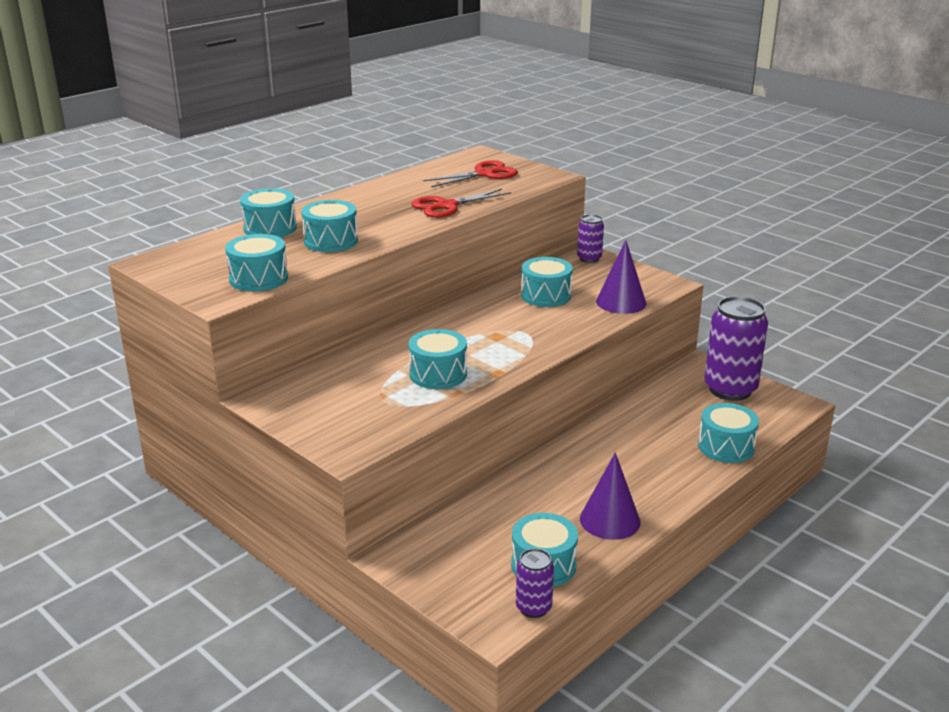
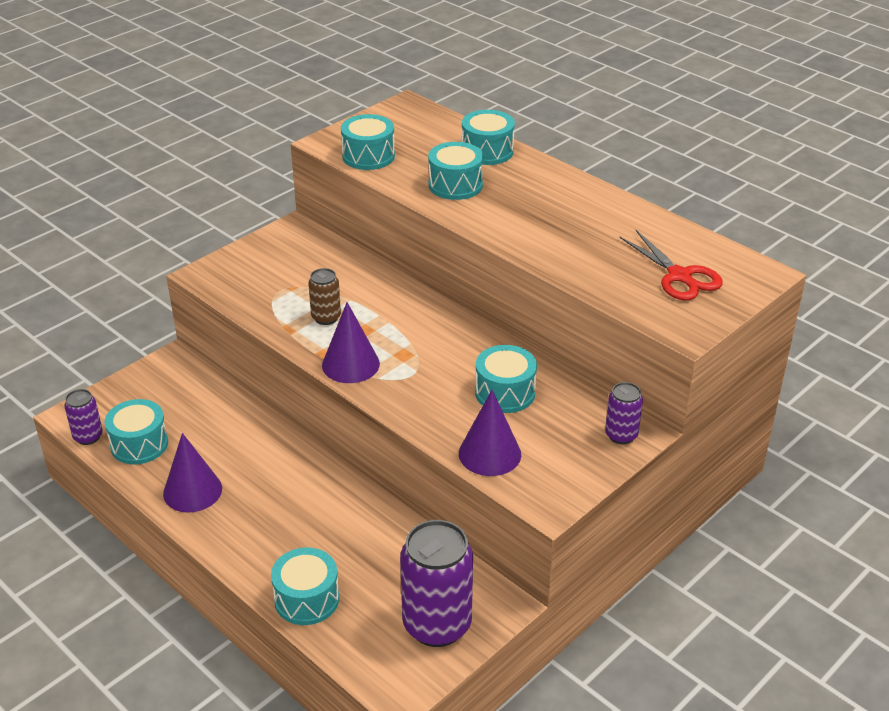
camera: 90 degrees right, 10 degrees up
turquoise drum [409,329,467,389] -> brown can [308,268,341,325]
red scissors [411,189,511,218] -> none
none -> purple cone [322,302,380,383]

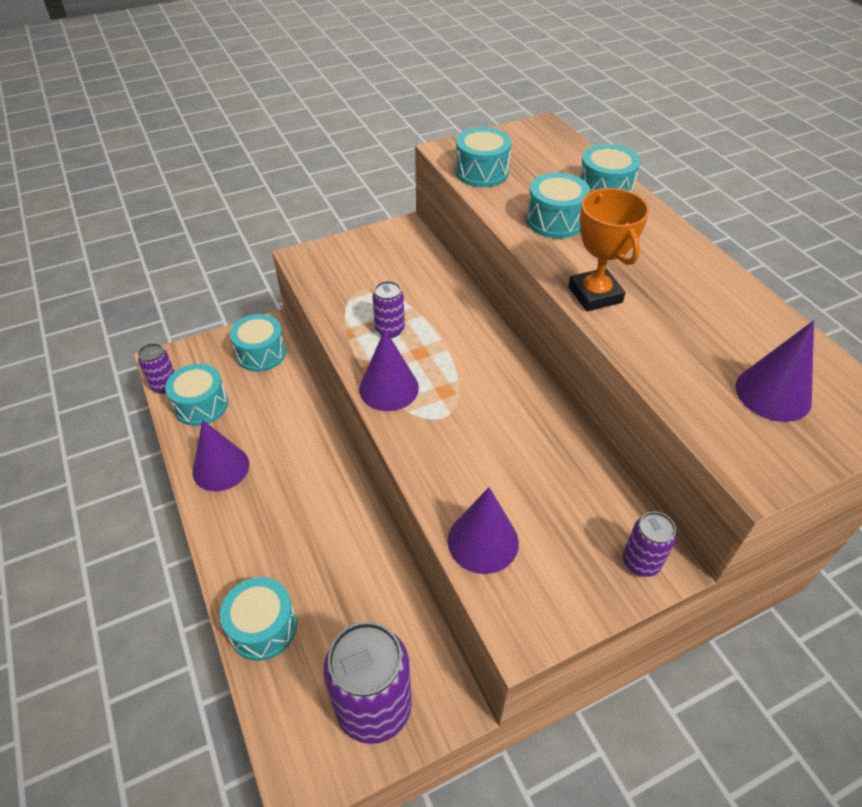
camera: 20 degrees right, 10 degrees up
brown can [308,268,341,325] -> purple can [372,281,405,338]
turquoise drum [475,345,537,413] -> turquoise drum moved to [230,314,286,372]
red scissors [619,230,723,300] -> purple cone [736,320,814,422]
none -> orange trophy [568,188,649,311]

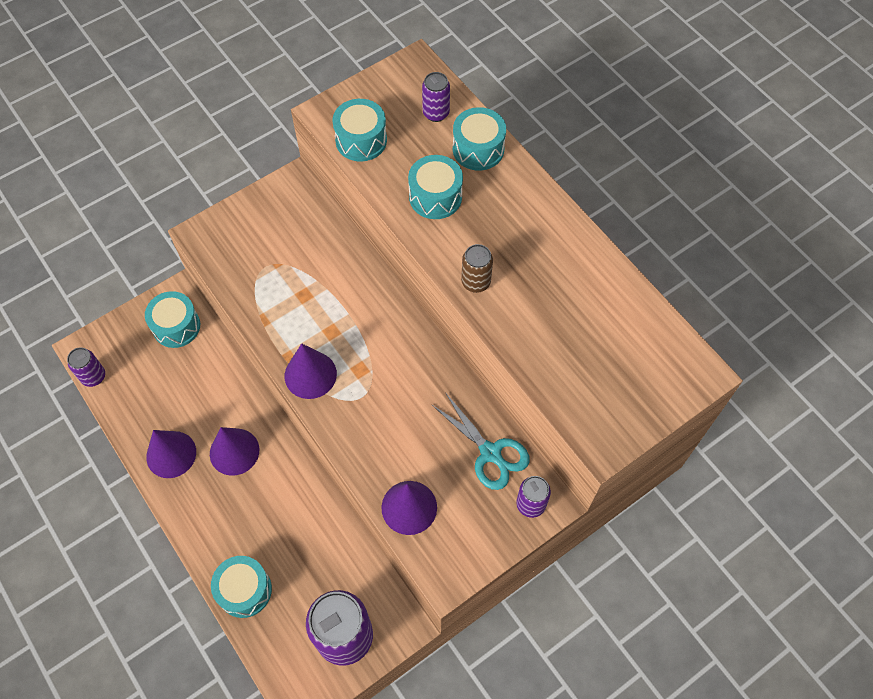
camera: 10 degrees left, 15 degrees up
turquoise drum [165,364,228,426] -> none
purple can [372,281,405,338] -> purple can moved to [422,72,450,122]
orange trophy [568,188,649,311] -> brown can [461,244,493,293]
purple cone [736,320,814,422] -> purple cone moved to [210,427,259,476]
none -> turquoise scissors [431,392,530,490]

